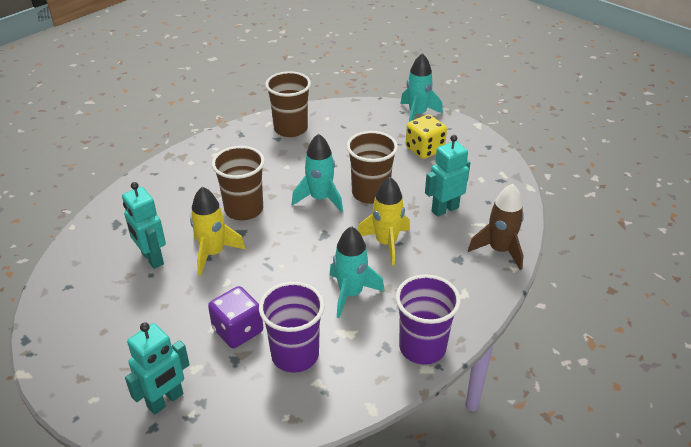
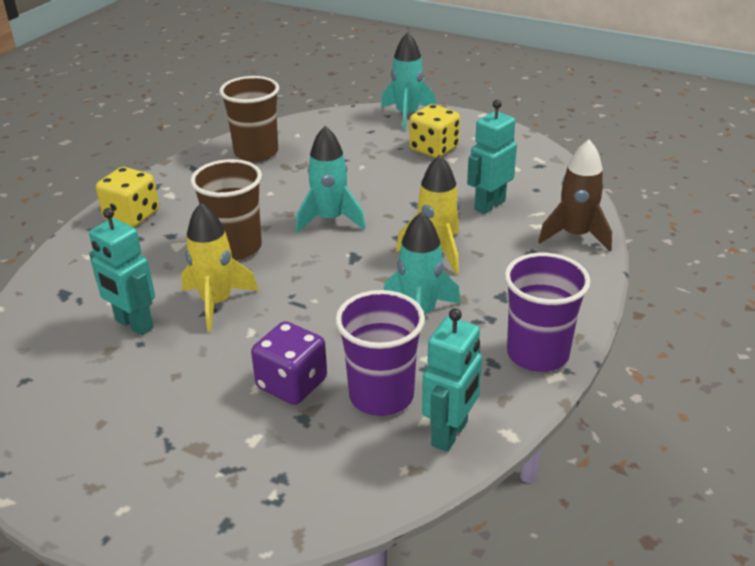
camera: 15 degrees left, 5 degrees down
turquoise robot [125,322,190,415] -> turquoise robot moved to [422,308,482,452]
brown cup [347,131,398,204] -> none
none -> yellow dice [96,167,159,227]

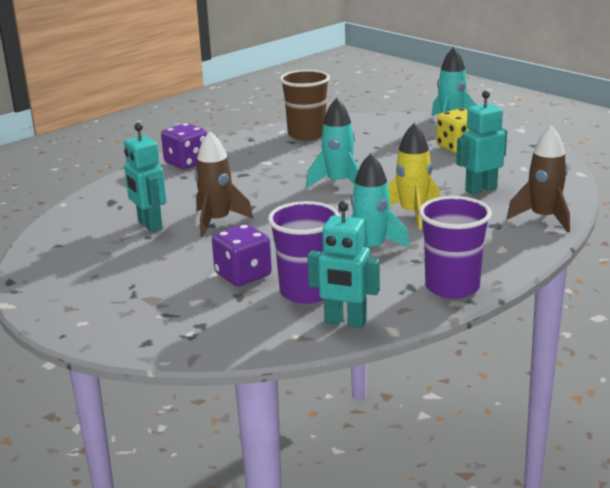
camera: 20 degrees right, 10 degrees down
yellow dice [96,167,159,227] -> purple dice [161,123,207,169]
yellow rocket [181,202,258,332] -> brown rocket [195,131,253,237]
brown cup [190,159,262,260] -> none
turquoise robot [422,308,482,452] -> turquoise robot turned 60 degrees clockwise [307,201,380,328]

